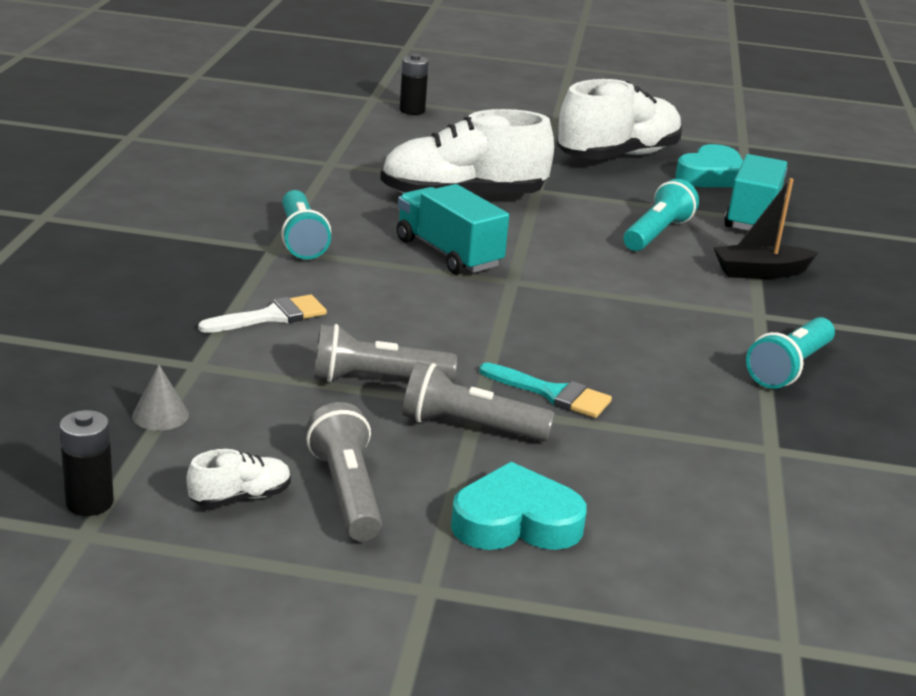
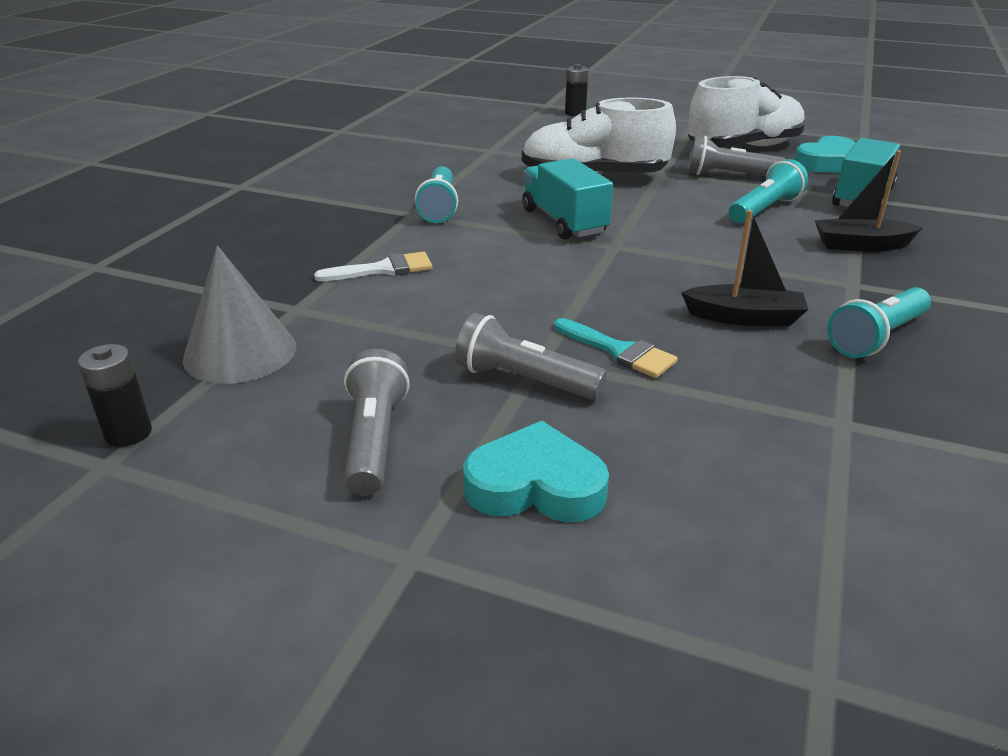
camera: 15 degrees right, 5 degrees up
grey cone [132,364,189,431] -> grey cone [183,245,296,384], size x2.13
white shoe [187,449,291,508] -> none
grey flashlight [314,324,457,382] -> grey flashlight moved to [687,136,785,176]
none -> black boat [681,210,808,326]

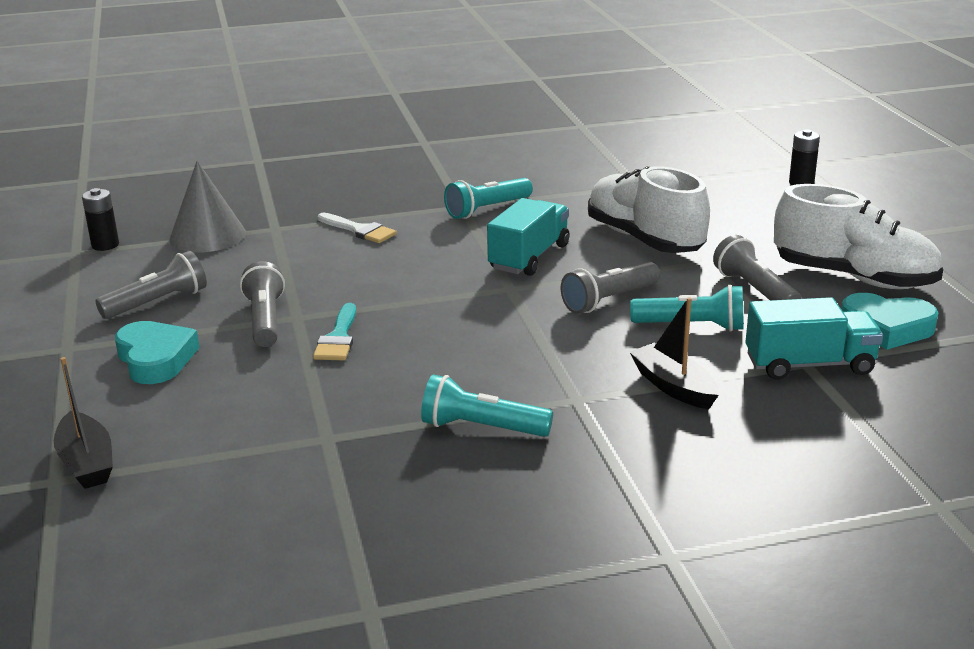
camera: 55 degrees right, 5 degrees down
black boat [681,210,808,326] -> black boat moved to [54,357,113,489]
none -> grey flashlight [561,262,660,314]

